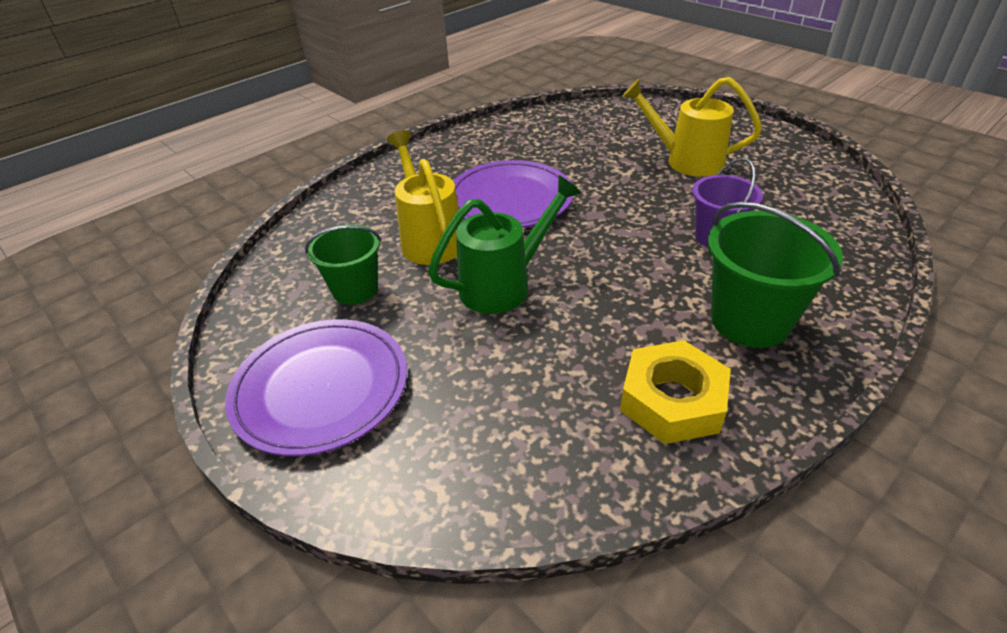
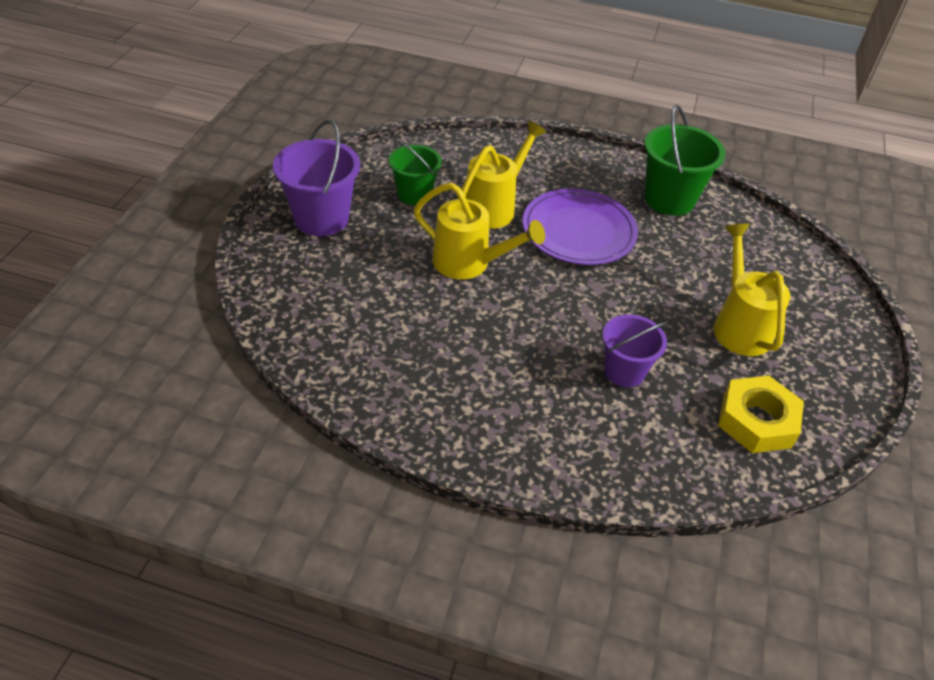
camera: 55 degrees right, 5 degrees up
purple plate [225,319,407,456] -> purple bucket [273,119,360,236]
green watering can [428,175,581,314] -> yellow watering can [414,183,545,279]
yellow nut [620,340,731,444] -> yellow nut moved to [718,376,804,453]
green bucket [708,202,843,348] -> green bucket moved to [644,105,726,216]

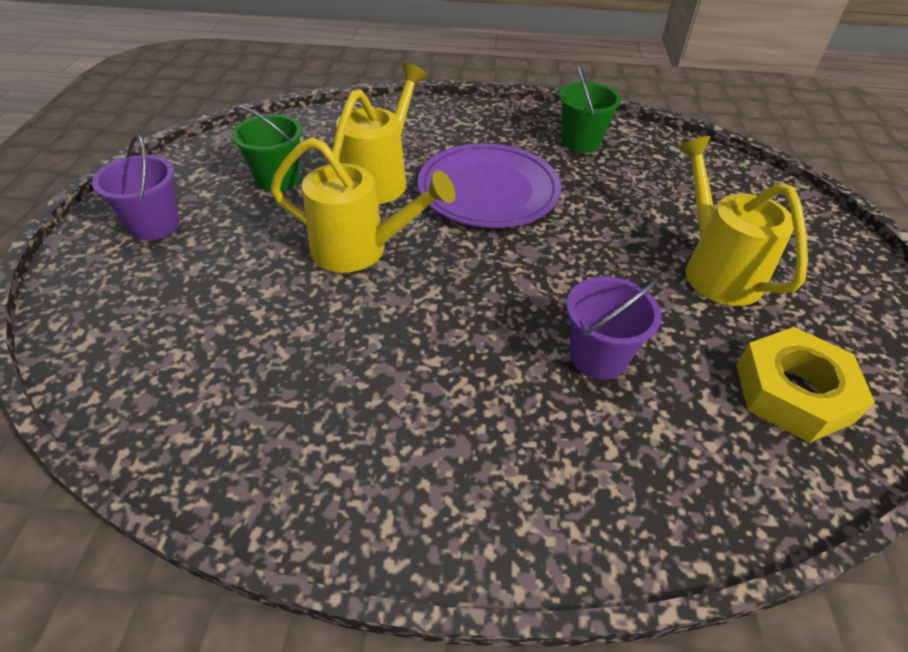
camera: 10 degrees left, 0 degrees up
purple bucket [273,119,360,236] -> purple bucket [92,135,180,240], size x0.66
green bucket [644,105,726,216] -> green bucket [559,64,621,152], size x0.66

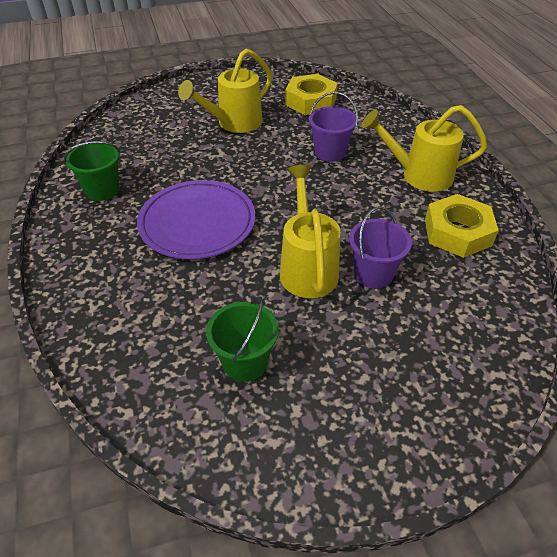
camera: 110 degrees left, 0 degrees up
purple bucket [92,135,180,240] -> purple bucket moved to [349,206,412,288]
yellow watering can [332,63,427,204] -> yellow watering can moved to [362,105,487,192]
none -> yellow nut [425,194,499,258]

